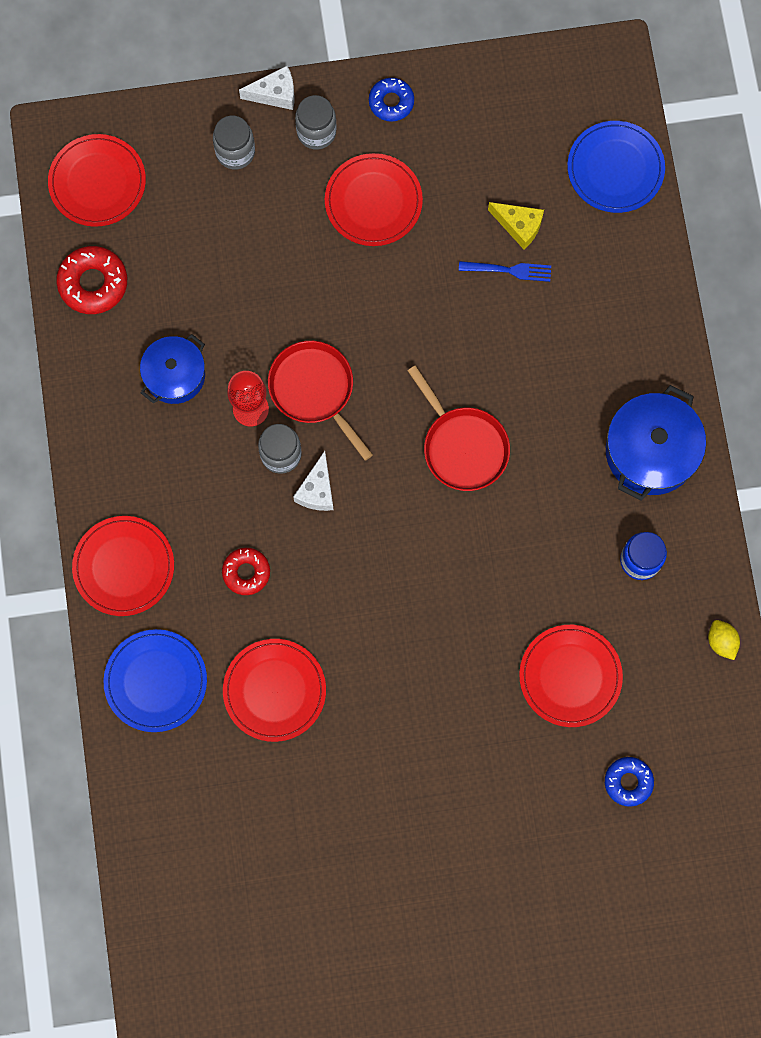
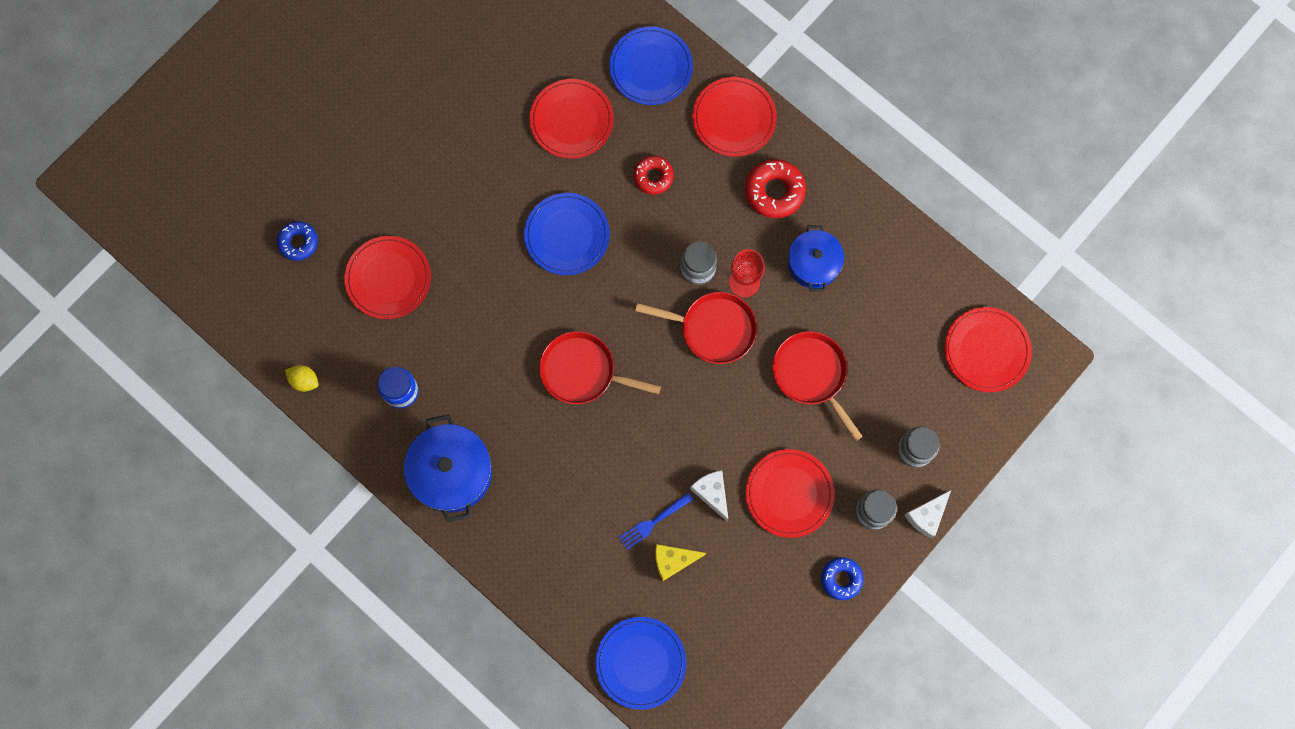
camera: 140 degrees right, 0 degrees up
red donut [56,246,127,314] -> red donut moved to [745,159,806,218]
white cheese [293,451,333,511] -> white cheese moved to [690,470,729,522]
none -> blue plate [524,193,610,275]
none -> red pan [772,331,863,441]

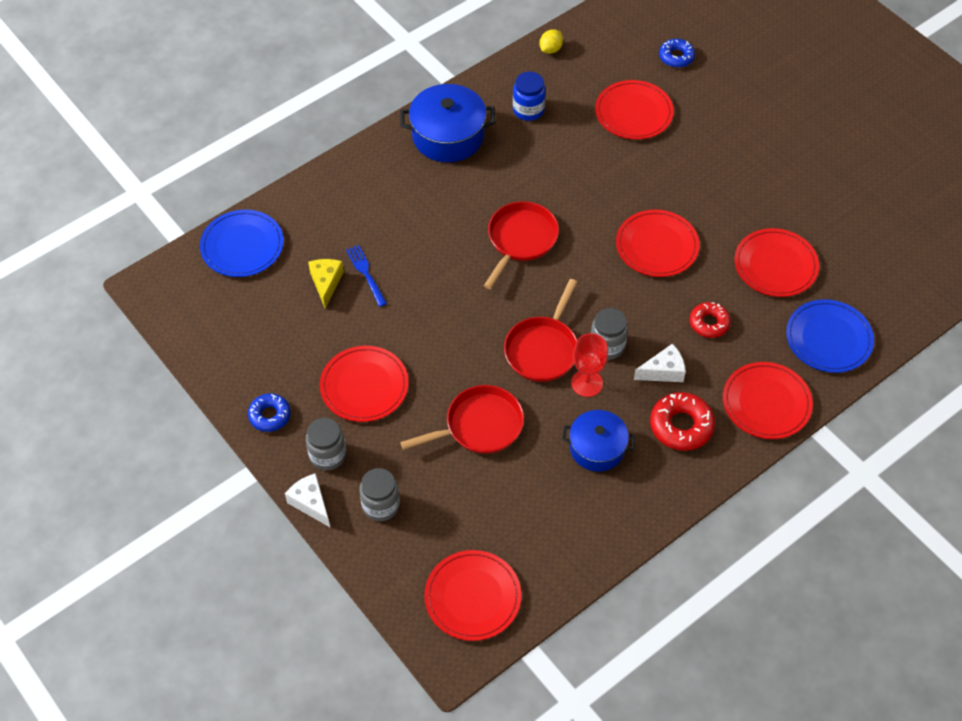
camera: 100 degrees right, 20 degrees down
blue plate [524,193,610,275] -> red plate [616,210,700,277]
white cheese [690,470,729,522] -> white cheese moved to [634,343,686,382]

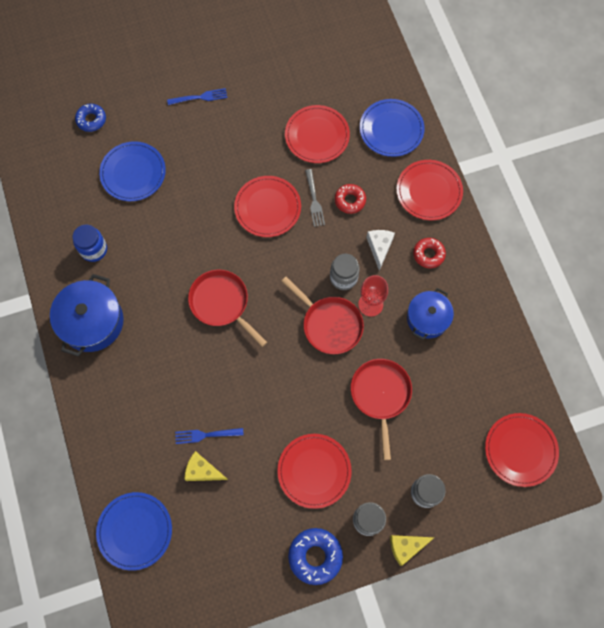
camera: 70 degrees left, 15 degrees up
blue donut [248,393,291,432] -> blue donut [288,528,343,585], size x1.51
white cheese [285,473,330,527] -> yellow cheese [390,535,435,566]
yellow lemon [540,29,563,54] -> none
red plate [595,80,674,140] -> blue plate [99,141,166,201]
red donut [650,392,715,451] -> red donut [413,238,446,268], size x0.66
none -> blue fork [167,88,228,105]
none -> grey fork [305,169,325,227]

